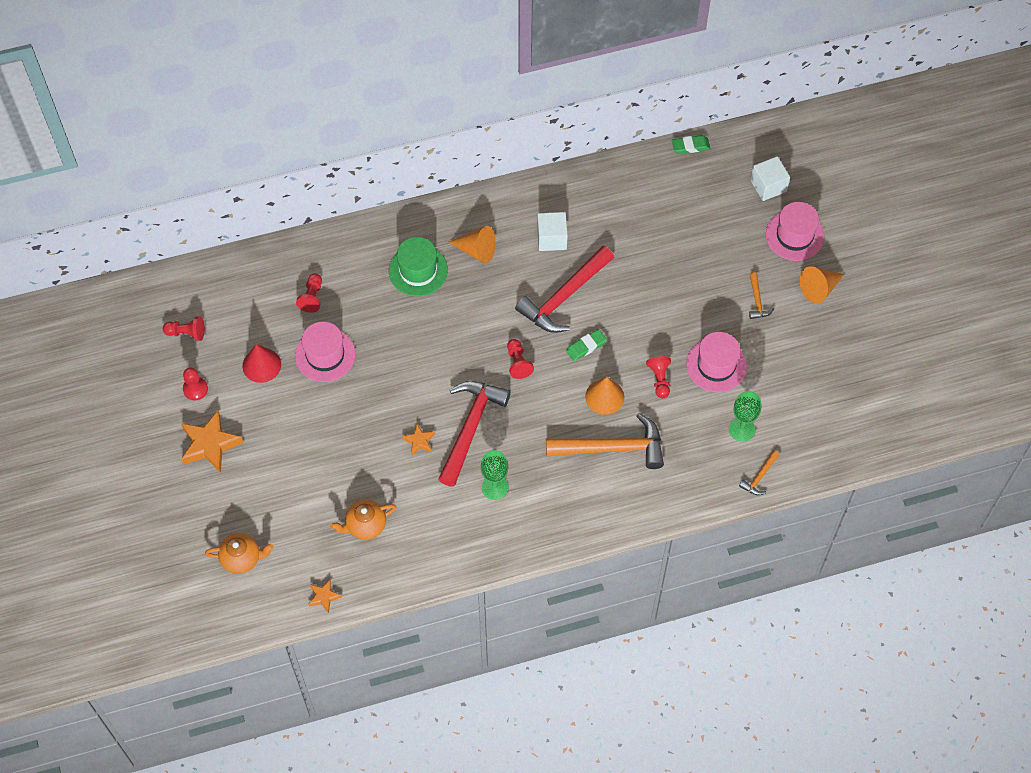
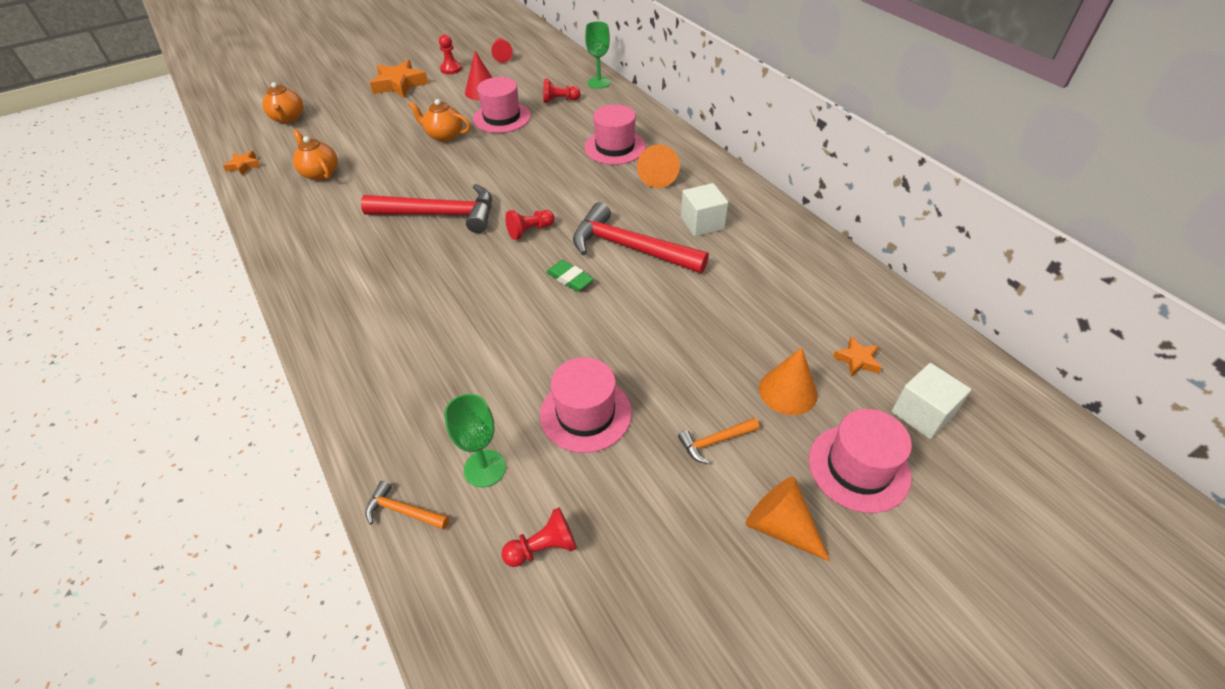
camera: 75 degrees right, 15 degrees down
green hat [389,237,448,296] -> pink hat [584,104,646,165]
orange star [402,424,435,455] -> orange star moved to [833,336,882,377]
green goblet [481,450,508,500] -> green goblet moved to [585,21,611,89]
orange hammer [546,413,664,469] -> none
orange cone [585,377,624,415] -> orange cone moved to [759,347,818,415]
red pawn [646,356,671,398] -> red pawn moved to [501,507,577,567]
green eraser [672,135,711,154] -> none
none -> orange teapot [408,99,471,142]

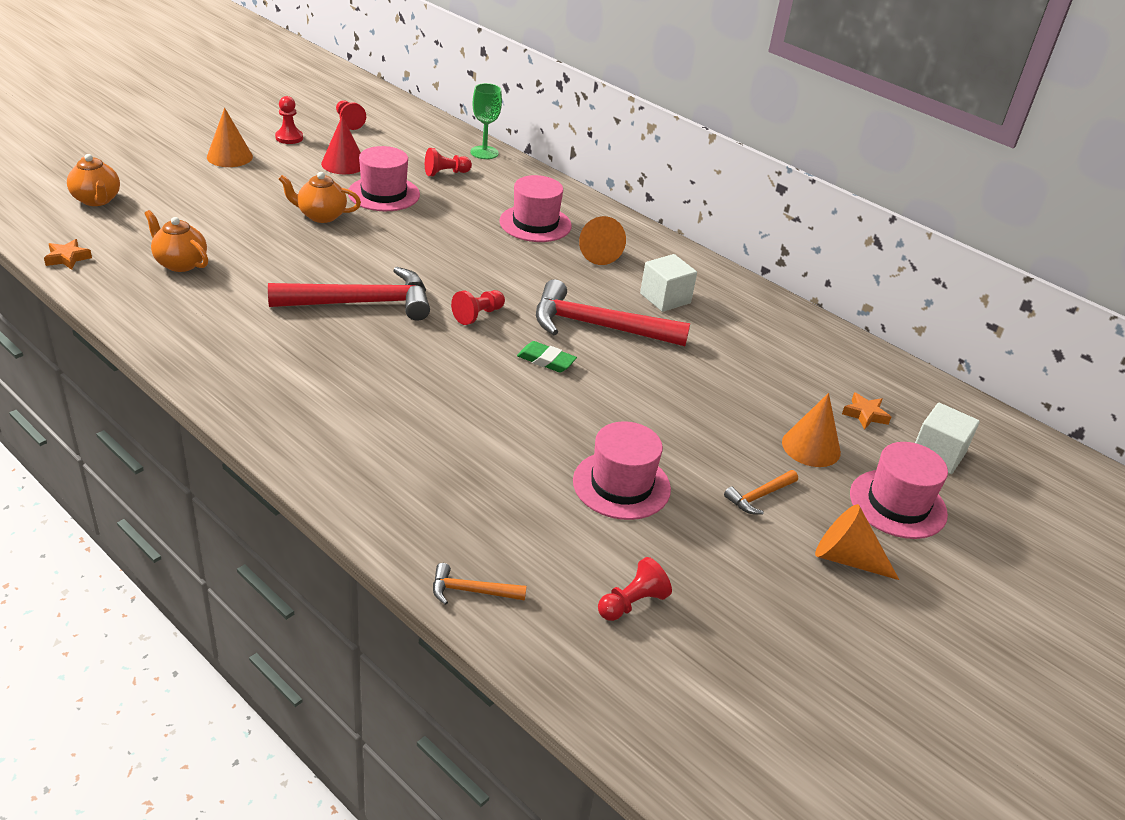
camera: 20 degrees left, 10 degrees down
orange star [370,60,429,98] -> orange cone [207,108,253,167]
green goblet [444,394,506,487] -> none

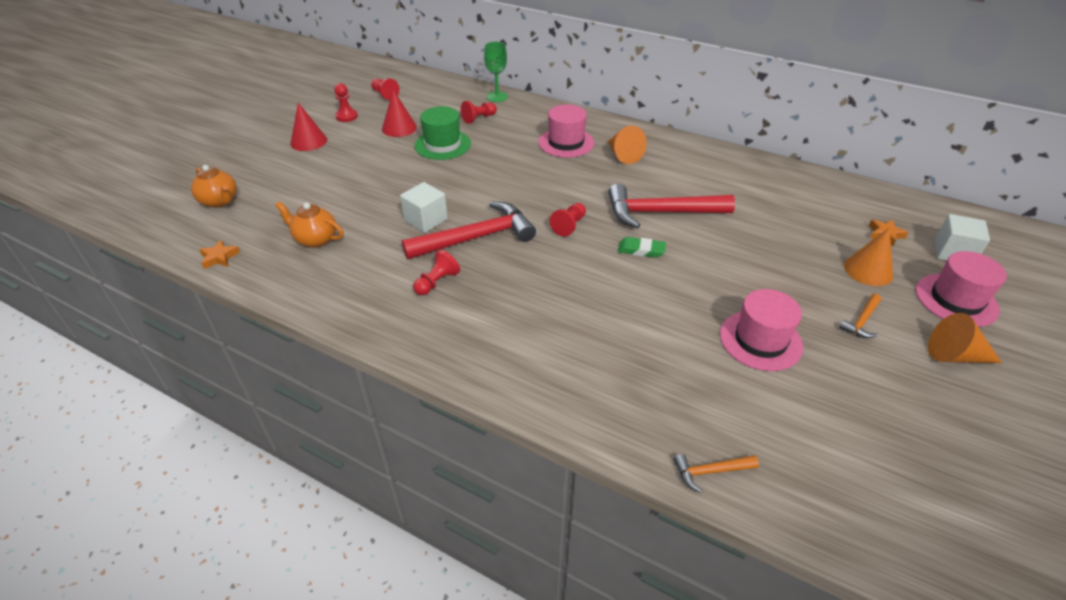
camera: 10 degrees left, 5 degrees up
orange cone [207,108,253,167] -> red cone [290,103,327,151]
orange teapot [279,172,361,223] -> none
pink hat [348,146,420,211] -> green hat [414,106,471,160]
red pawn [598,557,672,621] -> red pawn moved to [413,250,460,295]
white cube [640,254,697,312] -> white cube moved to [400,182,448,233]

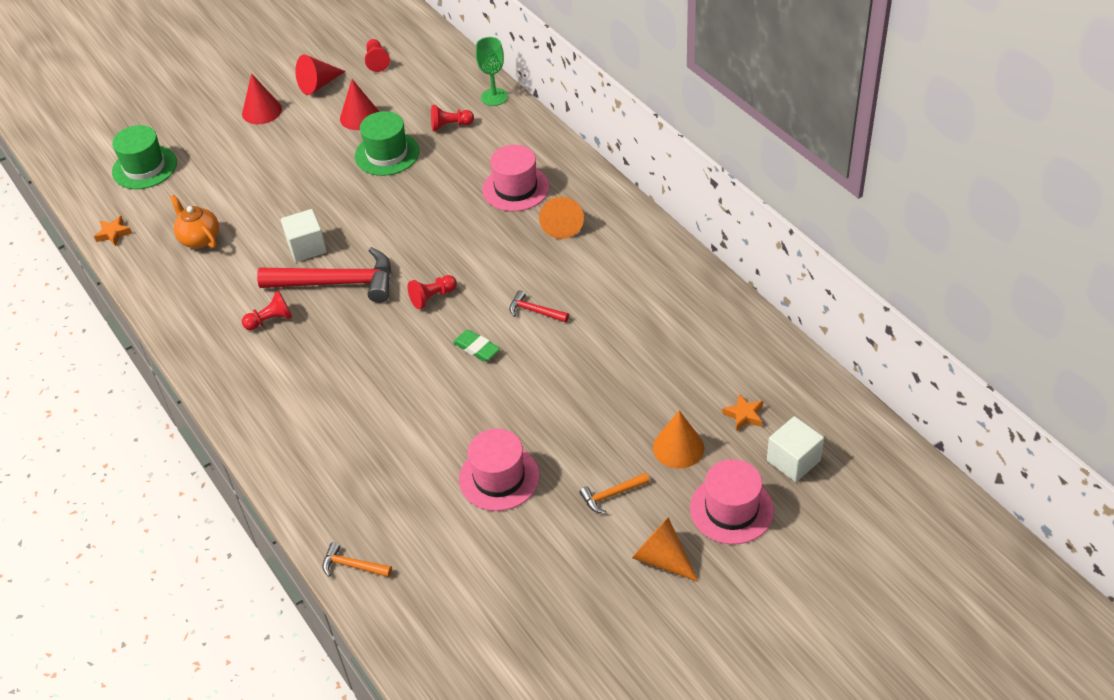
camera: 30 degrees right, 5 degrees up
orange teapot [191,165,237,208] -> green hat [112,125,177,189]
red pawn [334,83,358,122] -> red cone [295,55,346,95]
red hammer [608,183,735,229] -> red hammer [509,290,569,322], size x0.45

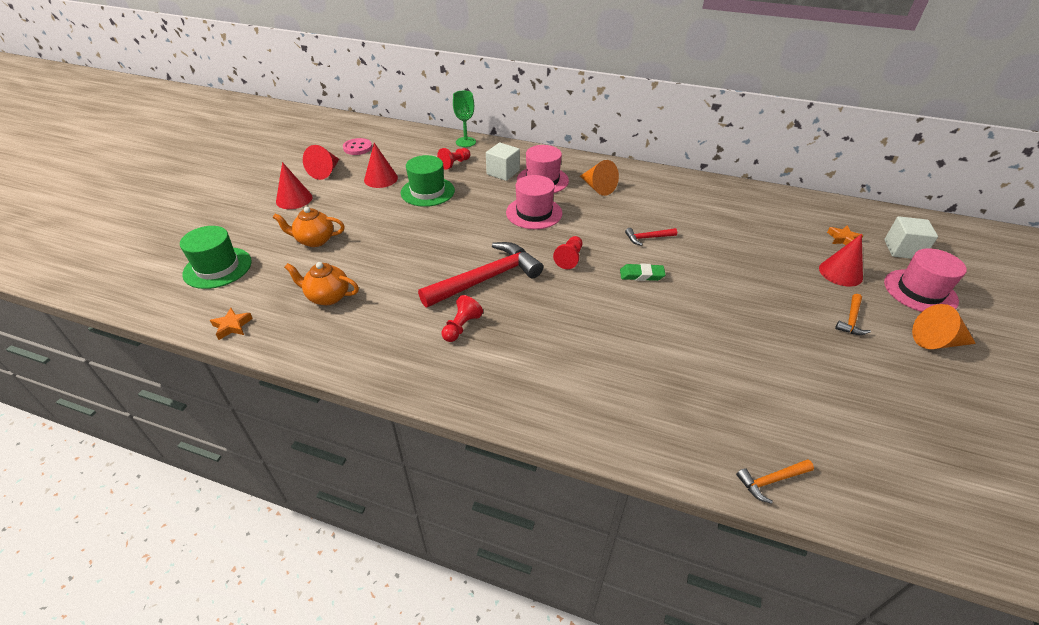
camera: 40 degrees left, 5 degrees down
white cube [281,209,327,262] -> white cube moved to [486,142,520,181]
red pawn [365,39,390,72] -> pink button [343,138,372,155]
pink hat [459,429,540,511] -> pink hat moved to [506,175,562,229]
orange cone [653,410,704,469] -> red cone [819,234,863,287]
none -> orange teapot [273,207,345,247]

